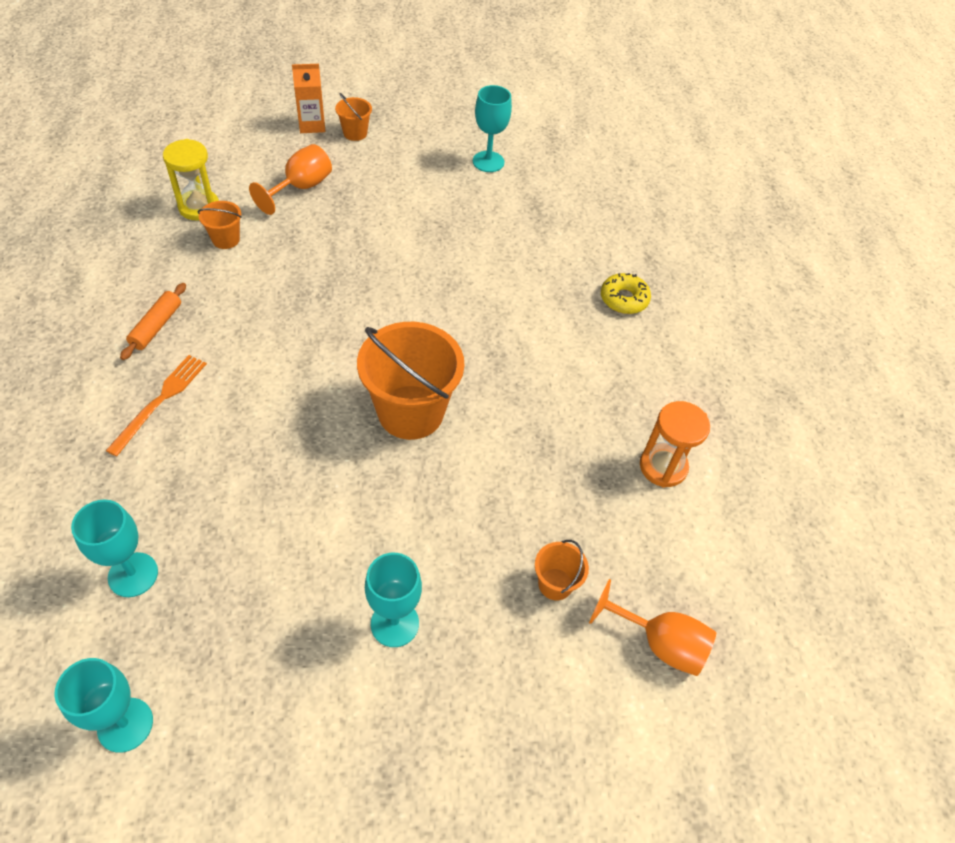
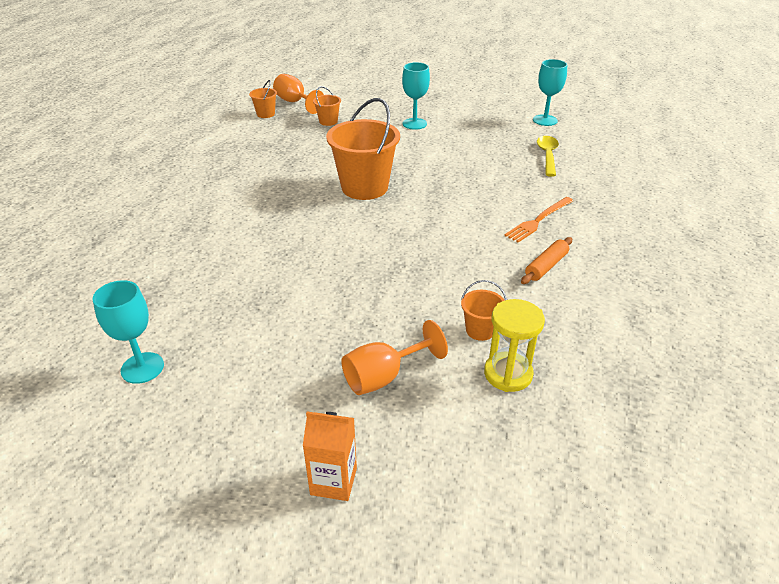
camera: 155 degrees left, 15 degrees down
turquoise goblet [71,499,158,597] -> yellow spoon [537,136,559,177]
orange bucket [335,93,372,141] -> orange bucket moved to [249,80,277,118]
yellow donut [601,273,651,314] -> none
orange hourglass [640,401,710,488] -> none

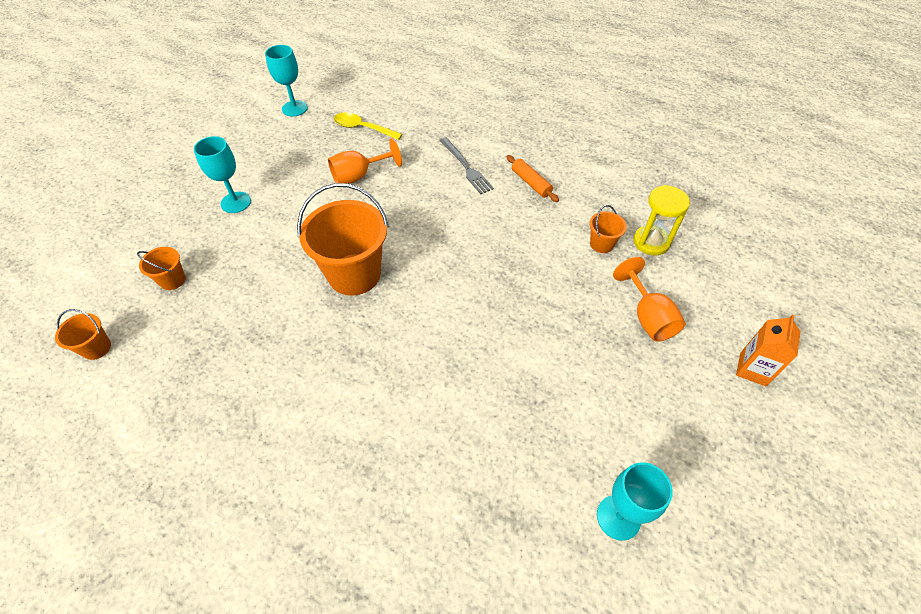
camera: 75 degrees left, 15 degrees up
orange goblet [273,74,324,114] -> orange goblet moved to [328,138,402,184]
orange fork [504,197,573,243] -> grey fork [439,137,494,194]

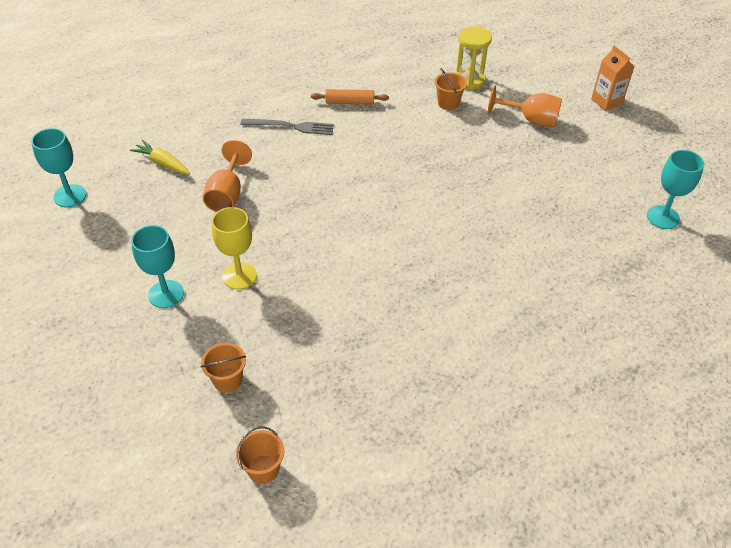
camera: 55 degrees left, 5 degrees down
orange bucket [297,183,389,296] -> none
yellow spoon [334,112,402,140] -> yellow carrot [130,140,190,174]
none -> yellow goblet [212,207,257,289]

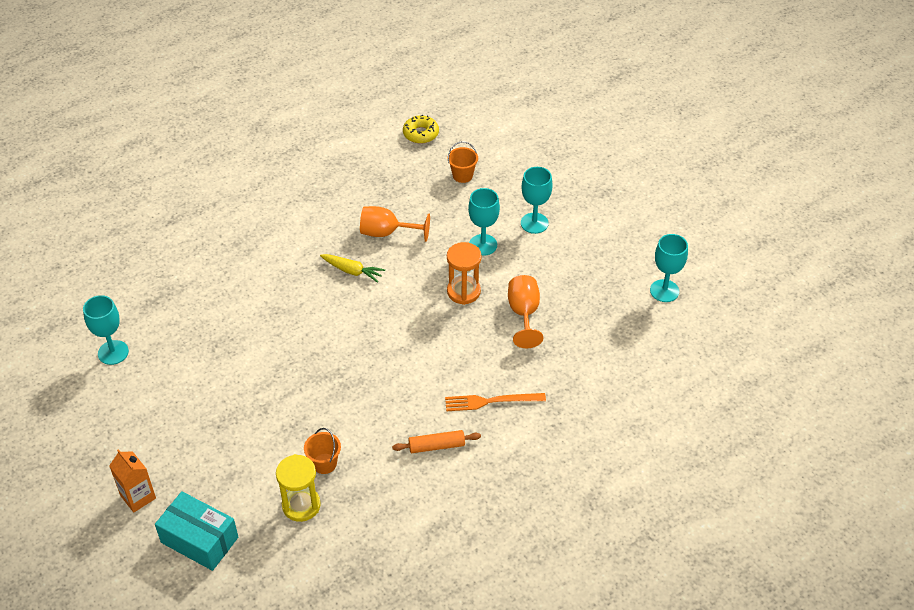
camera: 170 degrees right, 0 degrees up
yellow carrot [130,140,190,174] -> yellow carrot moved to [320,254,385,283]
yellow goblet [212,207,257,289] -> turquoise goblet [468,188,500,256]
orange bucket [236,426,284,484] -> yellow donut [403,114,439,144]
grey fork [240,119,334,135] -> orange fork [445,393,546,411]
orange goblet [488,85,562,127] -> orange goblet moved to [360,206,430,242]
none -> turquoise box [155,491,238,571]
none -> orange hourglass [447,242,482,305]

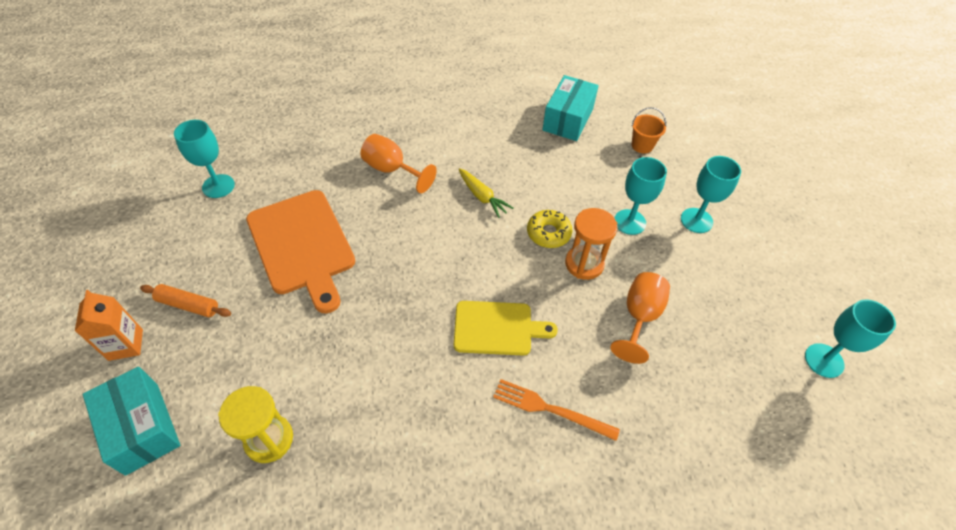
camera: 25 degrees right, 5 degrees up
orange bucket [304,428,341,474] -> none
orange goblet [360,206,430,242] -> orange goblet moved to [360,134,437,193]
orange rolling pin [392,430,481,453] -> orange rolling pin moved to [140,284,231,317]
yellow donut [403,114,439,144] -> yellow donut moved to [527,210,572,248]
none -> orange cutting board [246,190,355,314]
none -> yellow cutting board [454,301,558,356]
none -> turquoise box [542,75,599,141]

